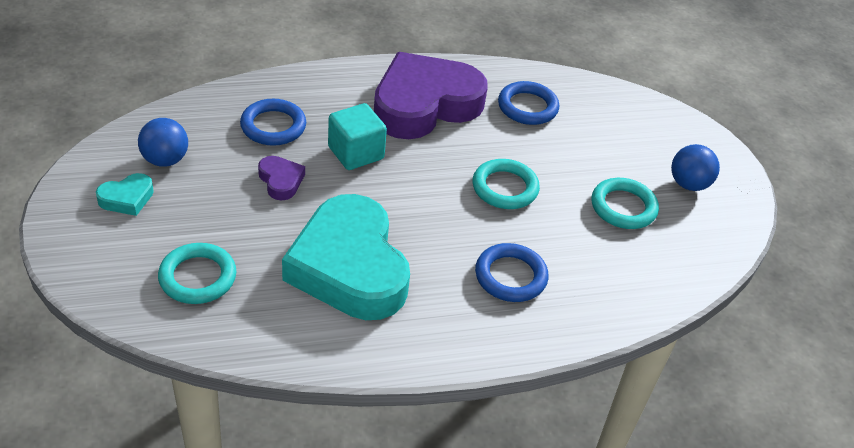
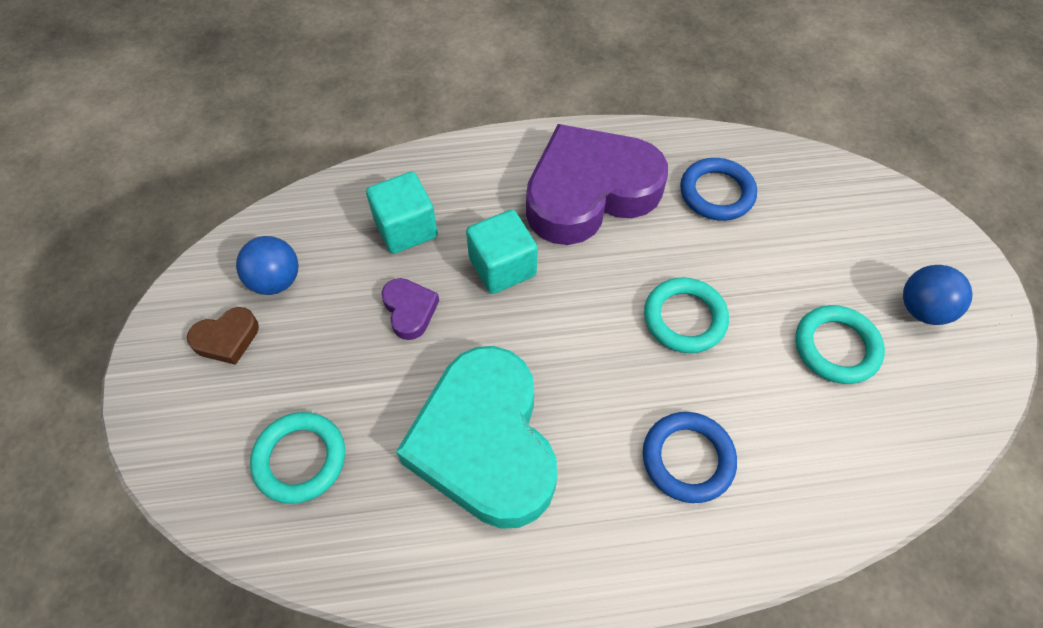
camera: 10 degrees right, 15 degrees up
turquoise heart [96,173,154,216] -> brown heart [187,307,259,365]
blue ring [240,99,306,146] -> turquoise cube [366,172,438,254]

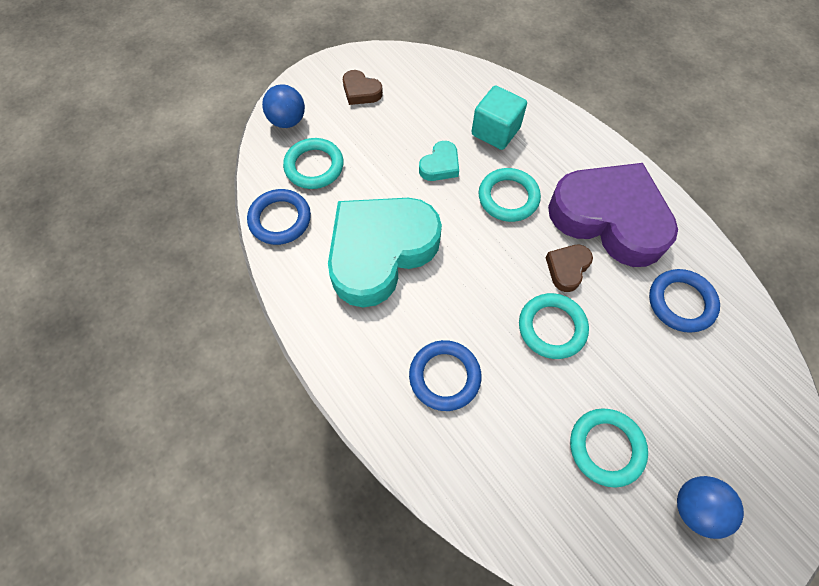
camera: 60 degrees right, 5 degrees up
blue ball [236,236,299,295] -> blue ball moved to [262,84,305,128]
purple heart [382,278,439,340] -> turquoise heart [419,141,459,181]
turquoise cube [466,210,538,294] -> turquoise ring [479,168,541,222]
none -> blue ring [247,189,311,245]
none -> brown heart [545,245,593,292]

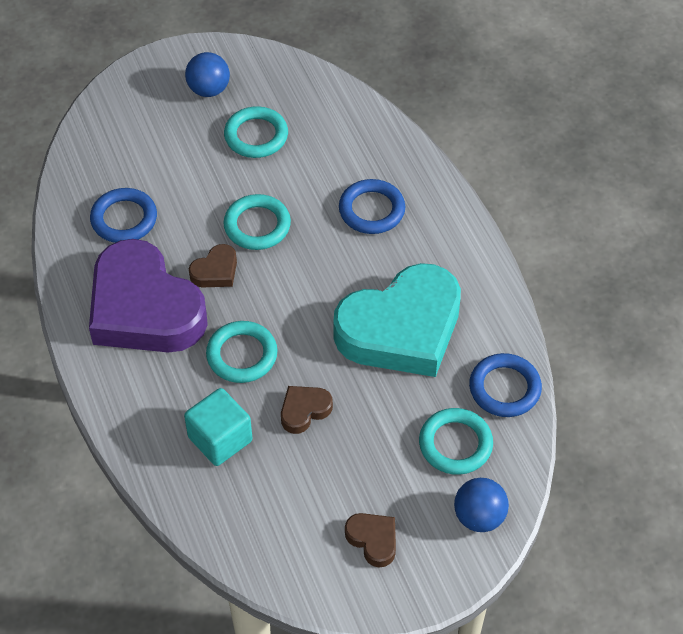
camera: 165 degrees left, 10 degrees down
turquoise heart [419,141,459,181] -> brown heart [281,386,333,434]

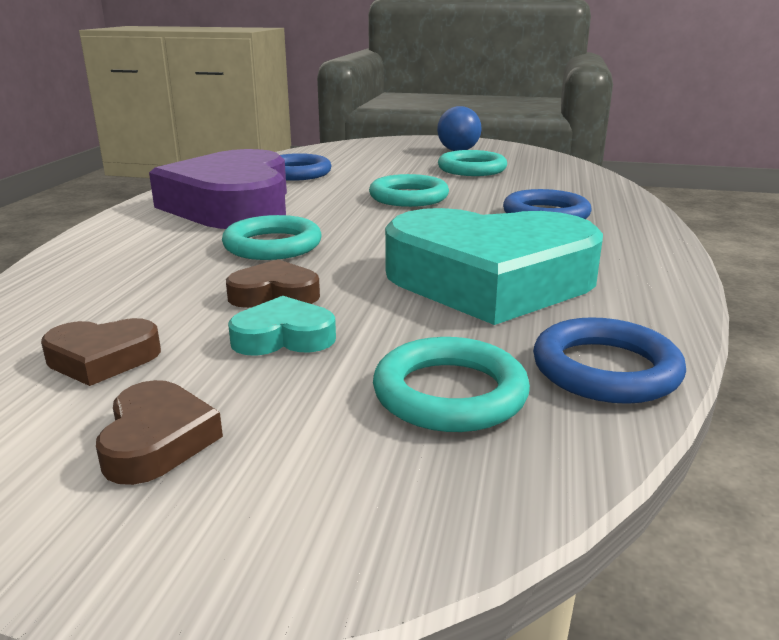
camera: 35 degrees right, 30 degrees down
turquoise cube [184,388,252,466] -> none
brown heart [189,244,237,287] -> brown heart moved to [41,318,161,386]
blue ball [454,478,509,532] -> none
none -> turquoise heart [228,296,336,356]

